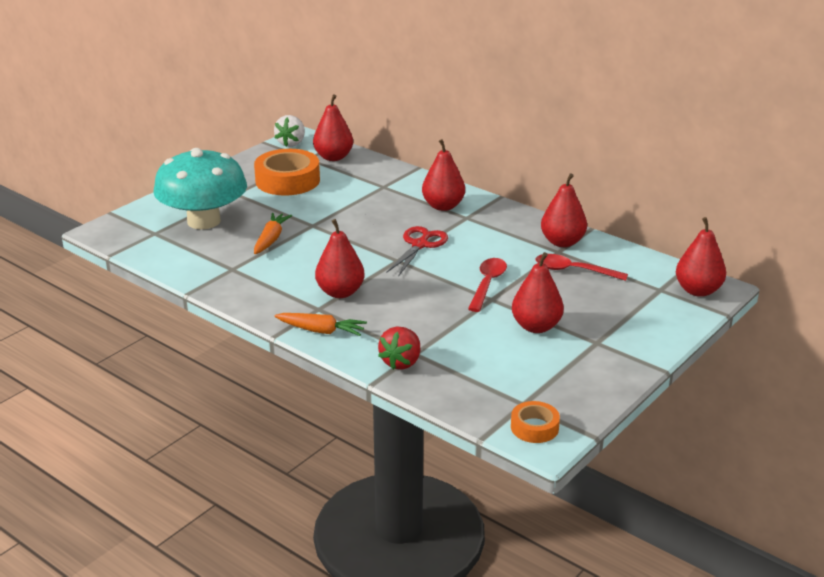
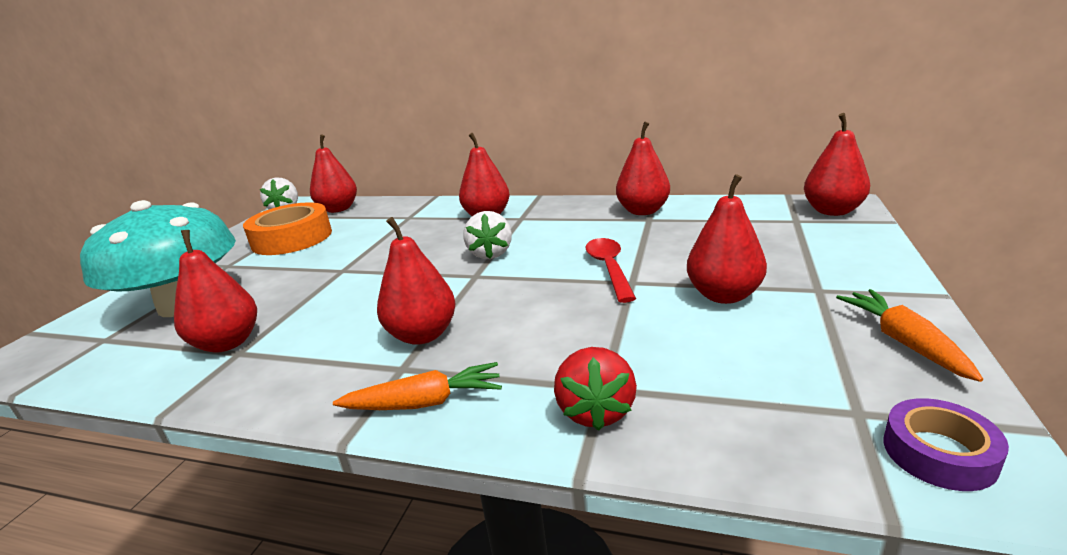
camera: 20 degrees left, 5 degrees down
orange carrot [254,213,292,254] -> orange carrot moved to [836,289,983,382]
red scissors [387,226,448,277] -> white strawberry [463,211,512,259]
orange tape [511,401,560,443] -> purple tape [884,398,1009,491]
red spoon [536,254,628,281] -> none
none -> red pear [174,230,257,353]

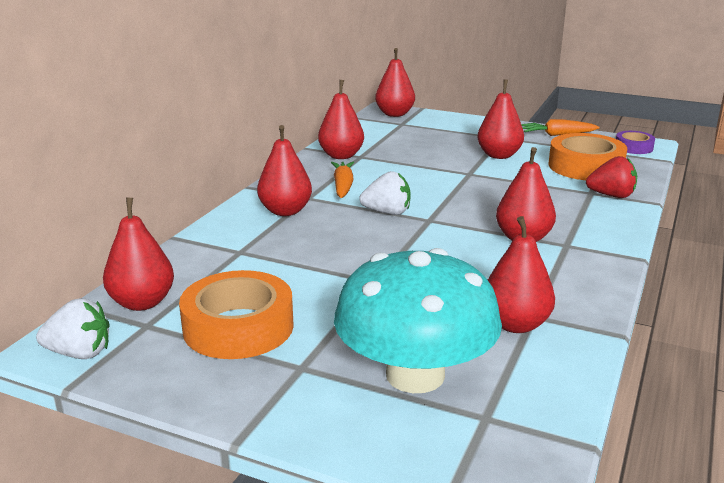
camera: 85 degrees left, 0 degrees up
orange carrot [333,362,502,410] -> orange carrot moved to [331,162,354,198]
red spoon [585,238,636,303] -> none
none -> orange tape [549,133,627,180]

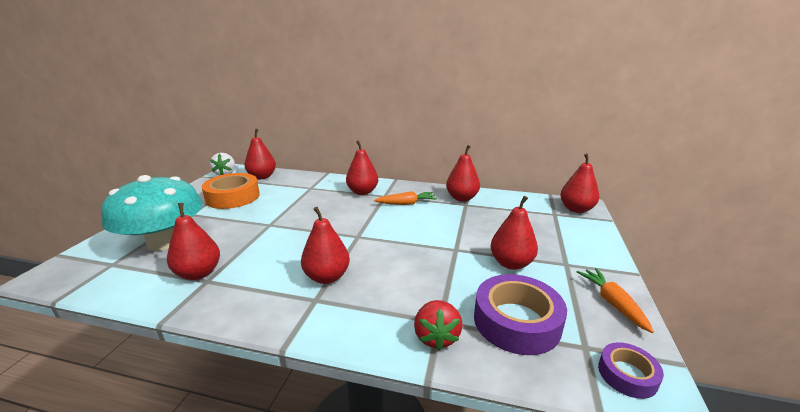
camera: 80 degrees right, 0 degrees up
white strawberry [359,171,411,215] -> none
orange tape [549,133,627,180] -> purple tape [474,274,567,355]

